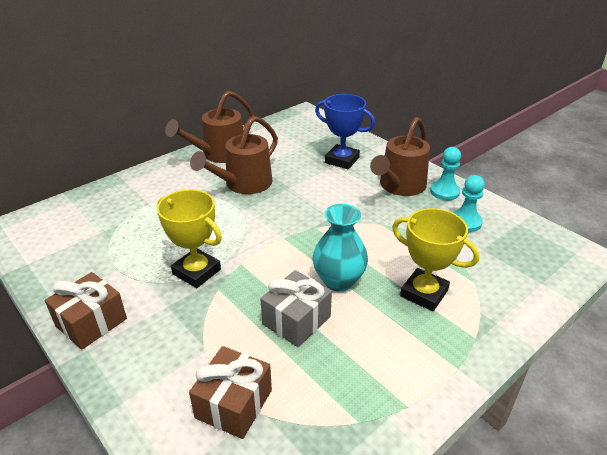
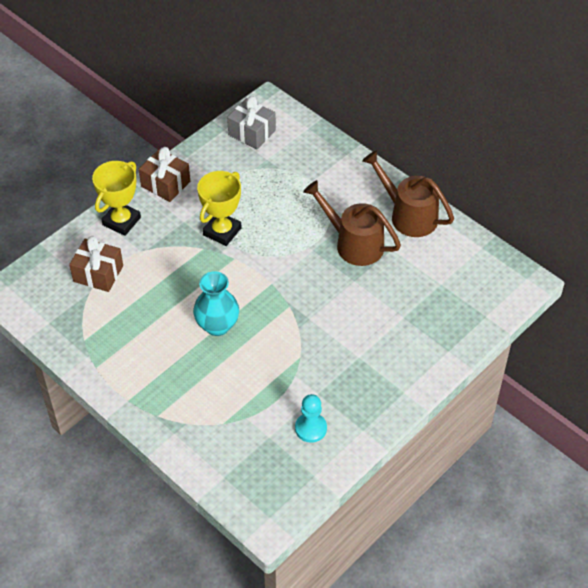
camera: 85 degrees right, 15 degrees up
grey gift [260,270,332,347] -> grey gift moved to [227,96,276,149]
blue trophy [315,94,375,169] -> none
brown watering can [370,117,430,196] -> none
yellow trophy [392,208,479,311] -> yellow trophy moved to [92,161,141,236]
turquoise pawn [430,147,461,200] -> none

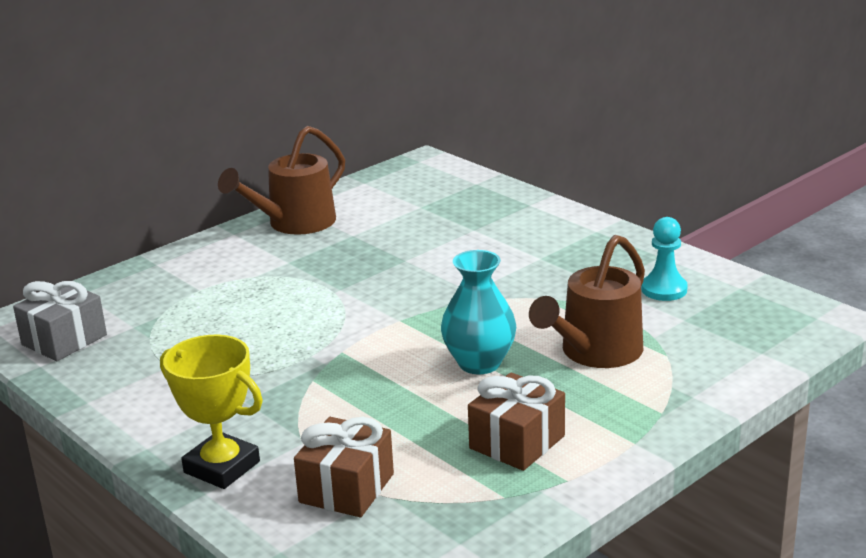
camera: 85 degrees left, 25 degrees down
brown gift [139,147,190,202] -> brown gift moved to [468,372,565,471]
yellow trophy [197,171,242,246] -> none
brown watering can [303,180,401,266] -> brown watering can moved to [529,235,645,368]

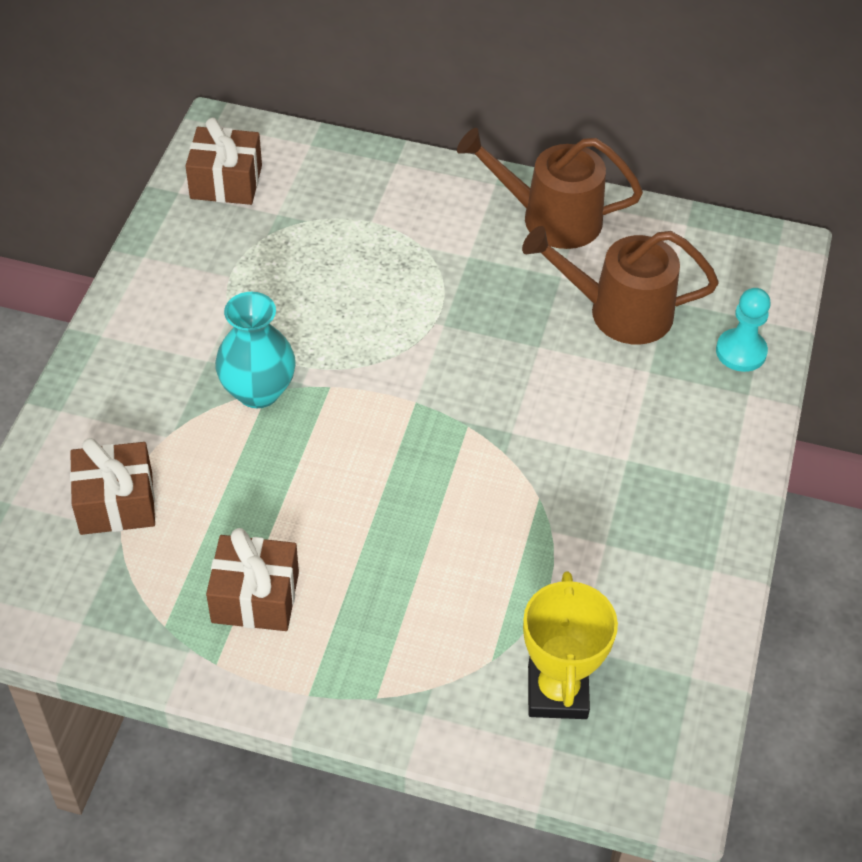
camera: 55 degrees right, 25 degrees up
grey gift [13,281,107,361] -> brown gift [186,118,262,205]
yellow trophy [160,335,263,489] -> yellow trophy moved to [523,571,618,719]
turquoise vase [441,250,516,374] -> turquoise vase moved to [215,292,296,408]
brown watering can [529,235,645,368] -> brown watering can moved to [522,226,719,345]
turquoise pawn [641,217,688,301] -> turquoise pawn moved to [716,288,771,372]

